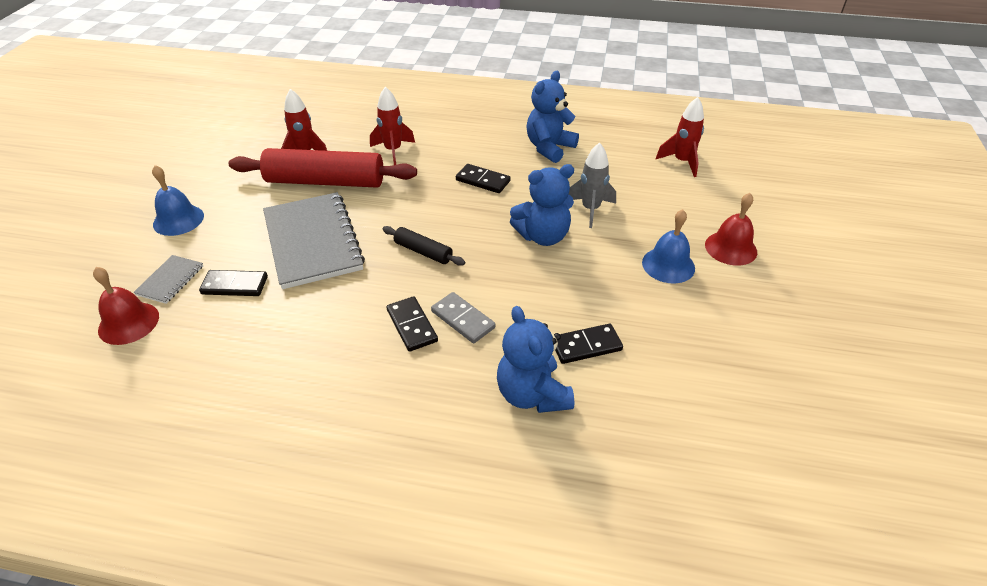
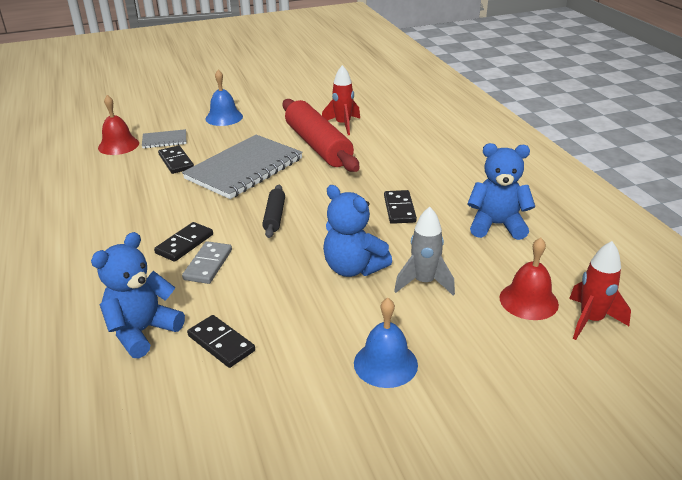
camera: 60 degrees right, 10 degrees down
red rocket [370,87,415,165] -> none
red bell [705,193,757,266] -> red bell moved to [500,237,559,320]

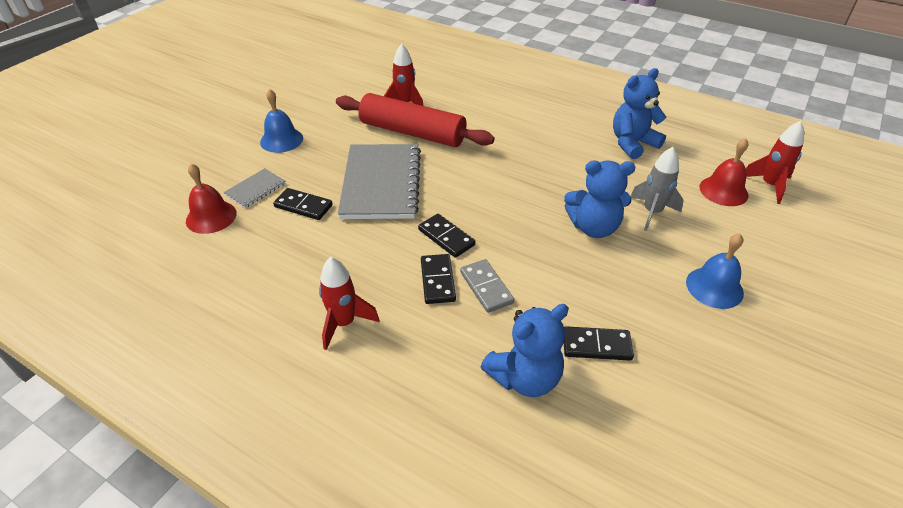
camera: 40 degrees left, 10 degrees up
blue teddy bear [91,232,185,358] -> blue teddy bear turned 120 degrees counterclockwise [481,304,569,397]
black rolling pin [262,185,285,238] -> none
black domino [384,190,417,224] -> black domino moved to [418,214,475,258]
none -> red rocket [319,257,380,350]

